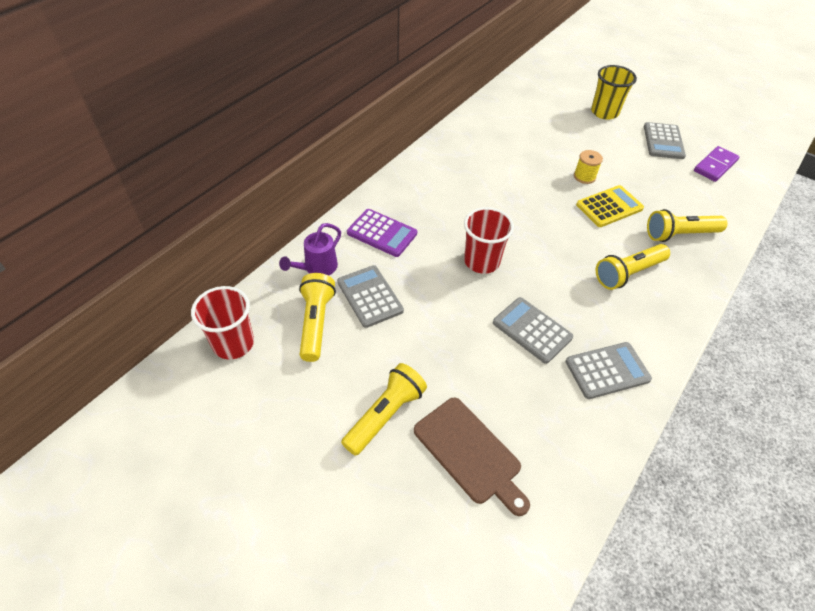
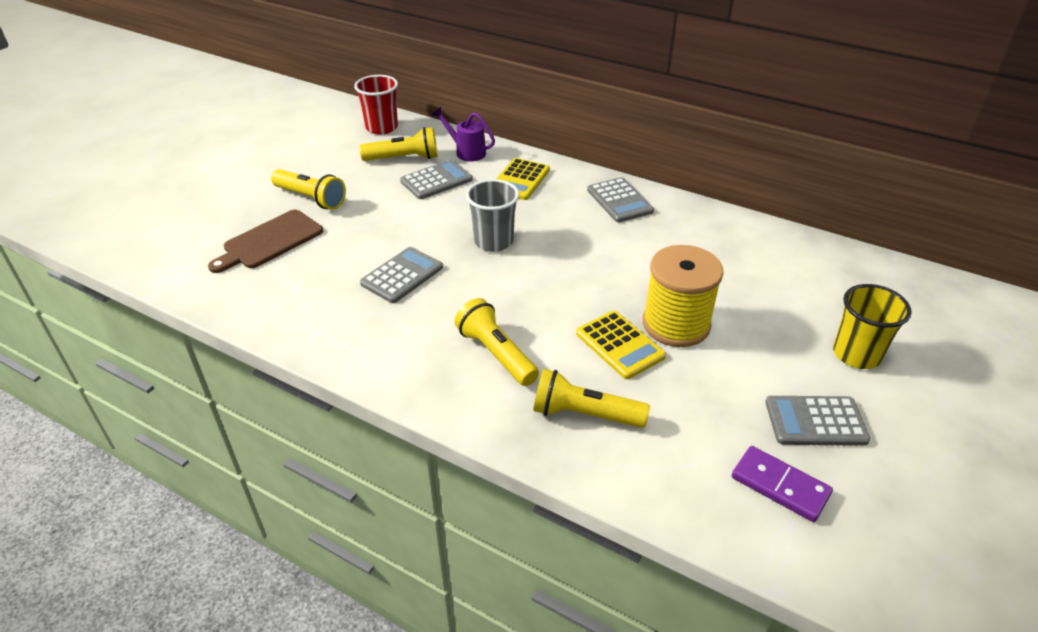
camera: 85 degrees right, 10 degrees down
purple calculator [347,209,417,257] -> yellow calculator [496,158,550,200]
red cup [464,207,514,274] -> grey cup [466,179,519,252]
grey calculator [566,342,652,399] -> grey calculator moved to [587,177,654,222]
yellow spool [574,150,603,184] -> yellow spool [643,245,724,347], size x2.14
yellow flashlight [647,209,727,242] -> yellow flashlight turned 60 degrees counterclockwise [533,369,650,428]

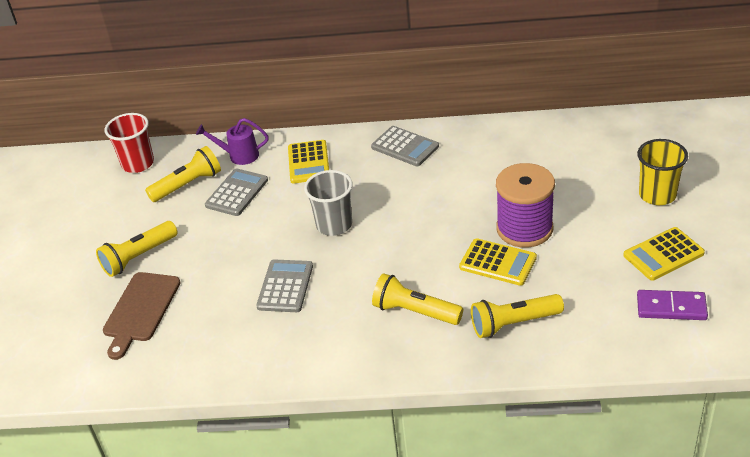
camera: 25 degrees left, 0 degrees up
yellow flashlight [271,169,346,210] -> yellow flashlight turned 135 degrees clockwise [96,221,178,277]
yellow spool [643,245,724,347] -> purple spool [496,163,555,248]
grey calculator [765,396,870,446] -> yellow calculator [623,227,705,281]

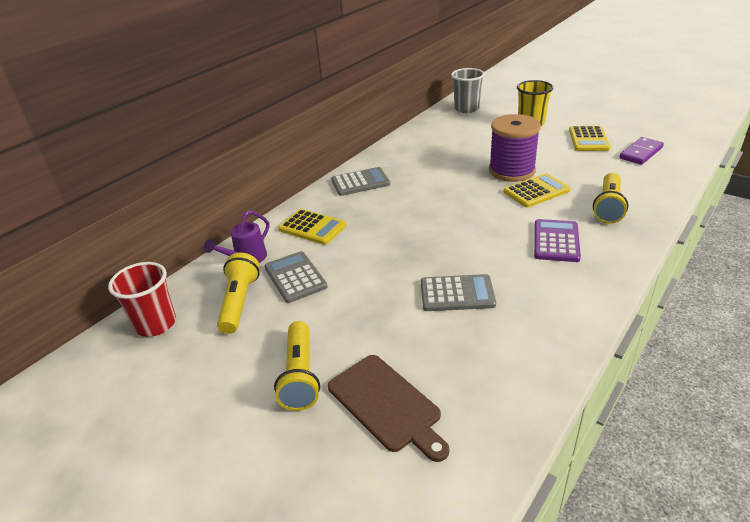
camera: 55 degrees left, 5 degrees down
grey calculator [256,259,313,312] -> grey calculator turned 135 degrees clockwise [421,274,496,311]
grey cup [304,170,353,236] -> grey cup moved to [451,68,485,113]
yellow flashlight [372,273,463,325] -> purple calculator [534,219,581,262]

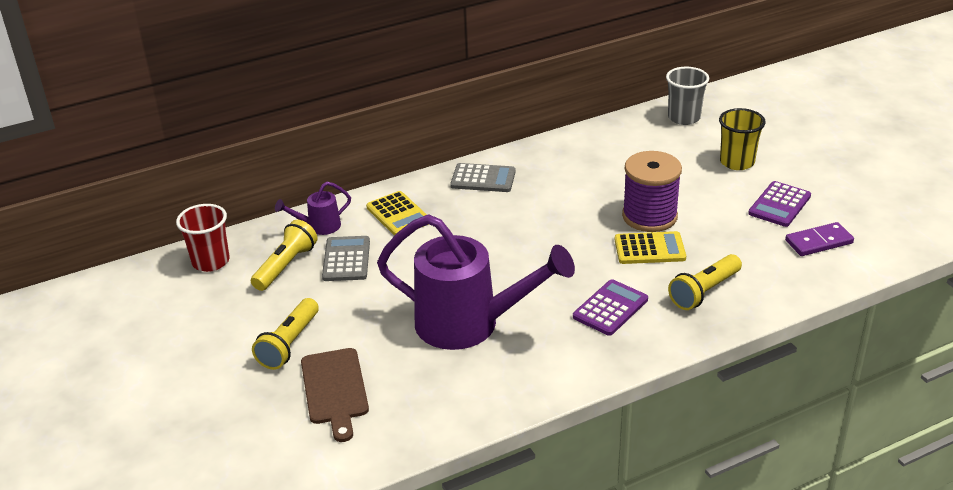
camera: 25 degrees right, 0 degrees up
grey calculator [421,274,496,311] -> purple watering can [377,215,575,350]
yellow calculator [569,126,610,151] -> purple calculator [748,181,811,227]

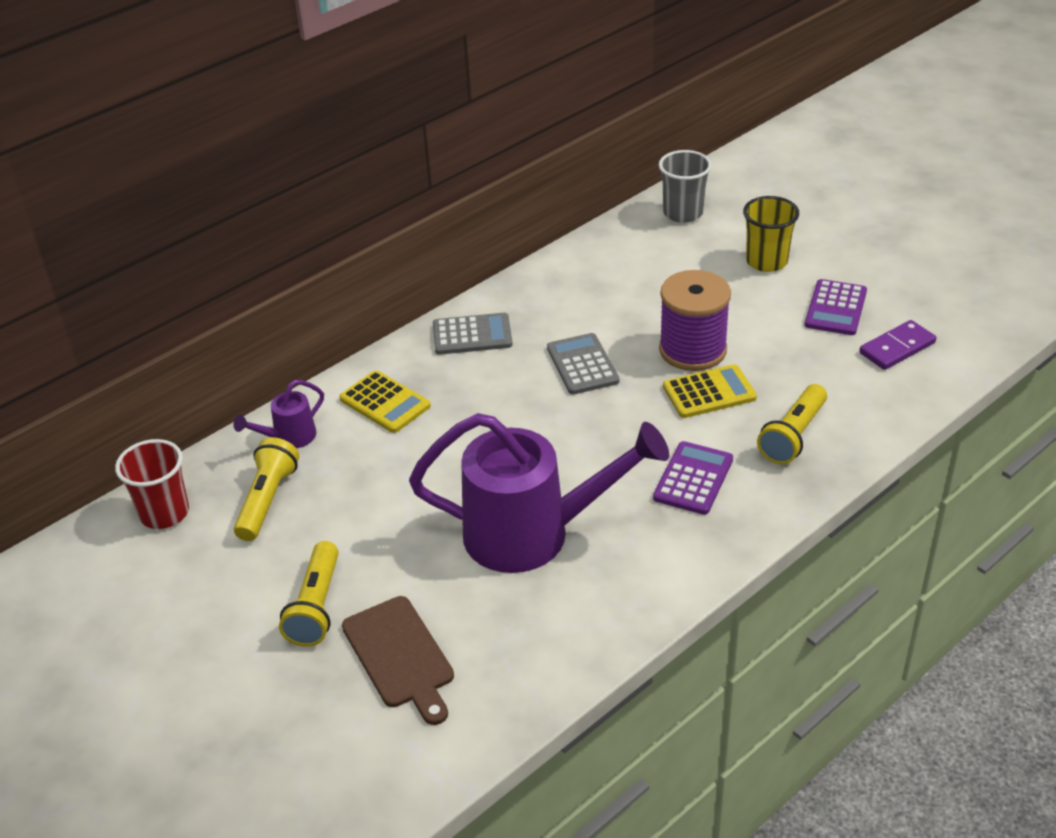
camera: 15 degrees left, 5 degrees up
grey calculator [322,236,370,281] -> grey calculator moved to [547,333,619,394]

